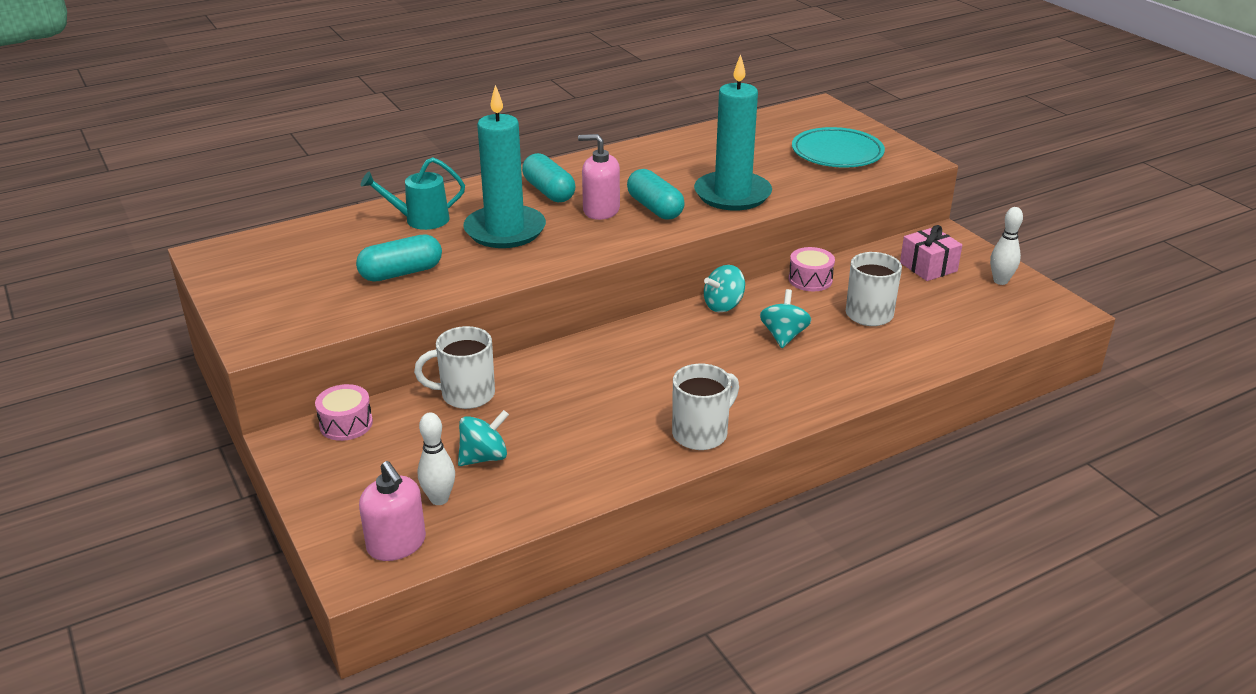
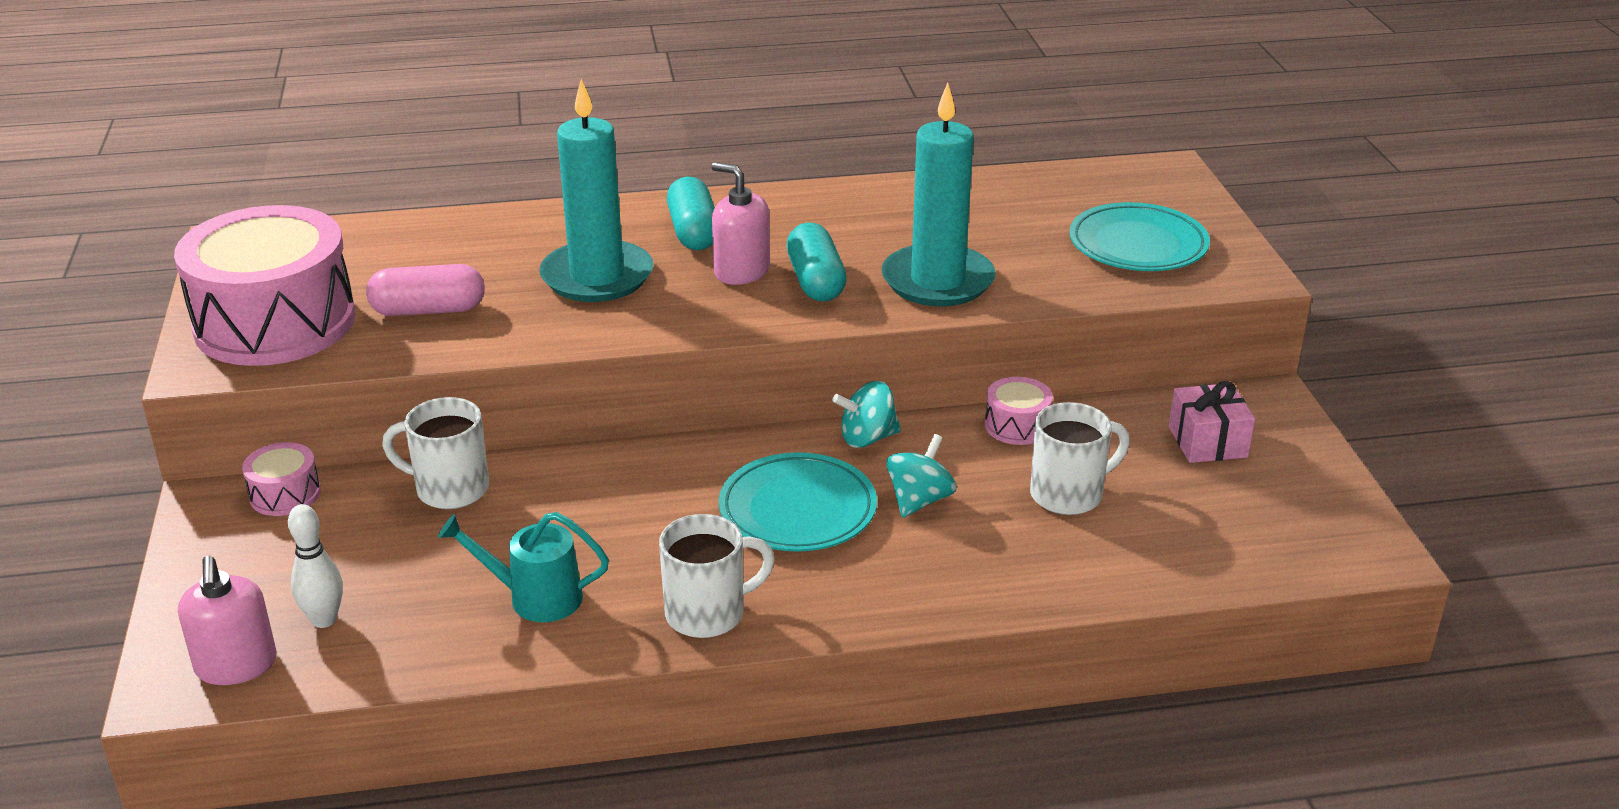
camera: 20 degrees right, 0 degrees up
turquoise capsule [356,234,442,282] -> pink capsule [366,264,485,316]
turquoise watering can [361,157,465,230] -> turquoise watering can moved to [438,512,609,622]
turquoise spinning top [458,410,509,466] -> none
white bowling pin [990,207,1023,285] -> none
none -> pink drum [174,205,355,366]
none -> turquoise plate [718,452,877,552]

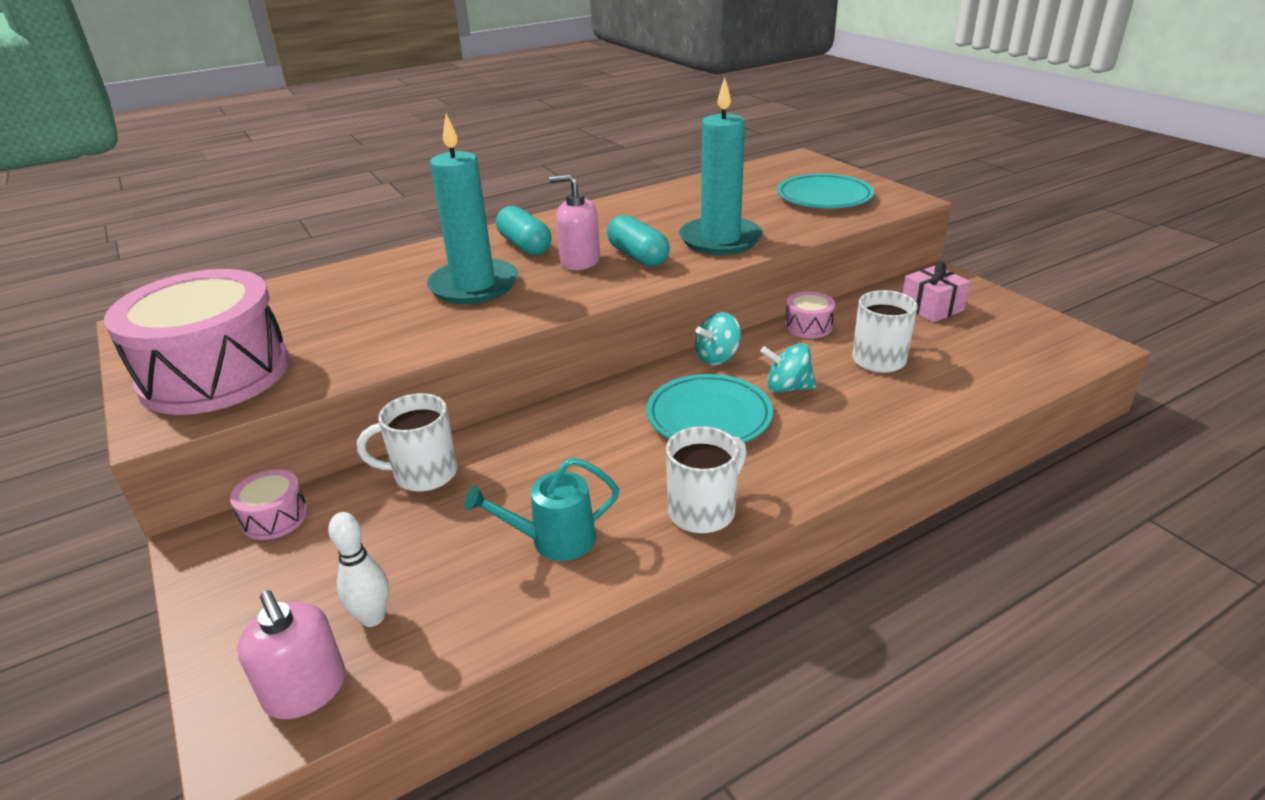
camera: 20 degrees left, 0 degrees up
pink capsule [366,264,485,316] -> none
turquoise spinning top [886,434,957,518] -> turquoise spinning top turned 90 degrees counterclockwise [760,343,817,393]

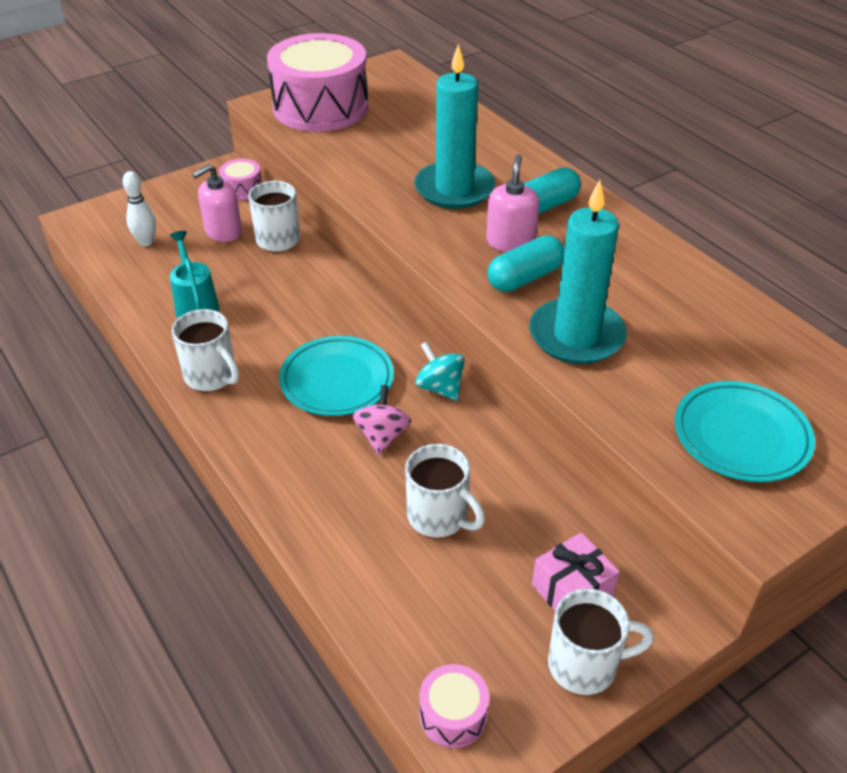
camera: 85 degrees right, 10 degrees up
pink soap dispenser [237,590,346,719] -> pink soap dispenser moved to [192,164,242,242]
turquoise spinning top [760,343,817,393] -> pink spinning top [353,385,411,455]
pink drum [785,291,835,338] -> pink drum moved to [419,664,489,748]
none -> white mug [548,589,654,695]

